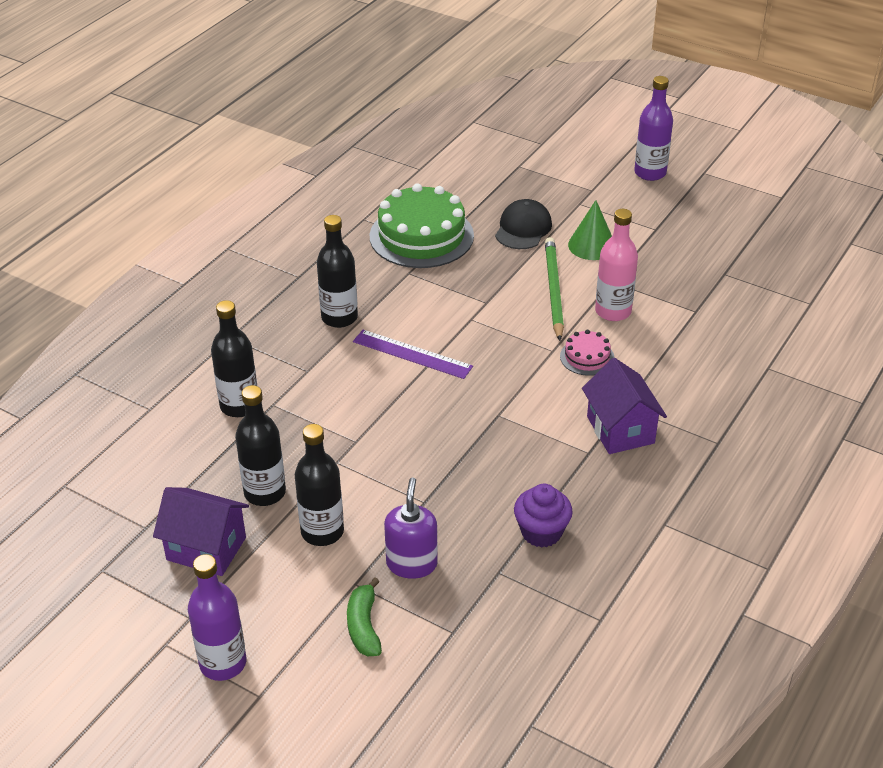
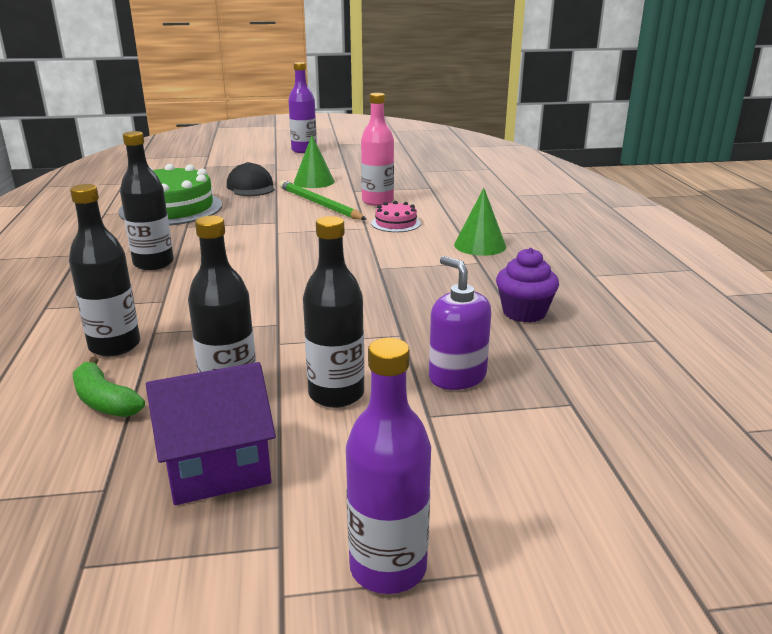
camera: 40 degrees left, 15 degrees down
green banana [347,578,382,657] -> green banana moved to [73,357,145,417]
purple ruler [353,330,473,379] -> none
purple house [582,358,667,454] -> green cone [454,188,506,256]

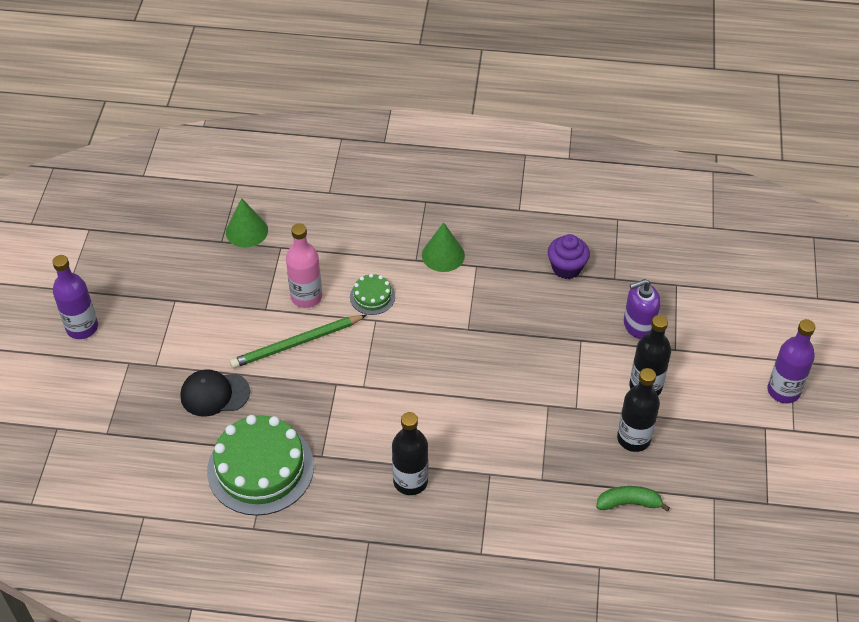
camera: 75 degrees left, 25 degrees up
black bottle [69,184,140,357] -> none
green banana [73,357,145,417] -> green banana turned 150 degrees counterclockwise [596,486,670,512]
purple house [146,362,276,505] -> none
green cone [294,135,335,188] -> green cone moved to [226,198,268,248]
pink cake [371,201,421,232] -> green cake [350,274,395,315]

